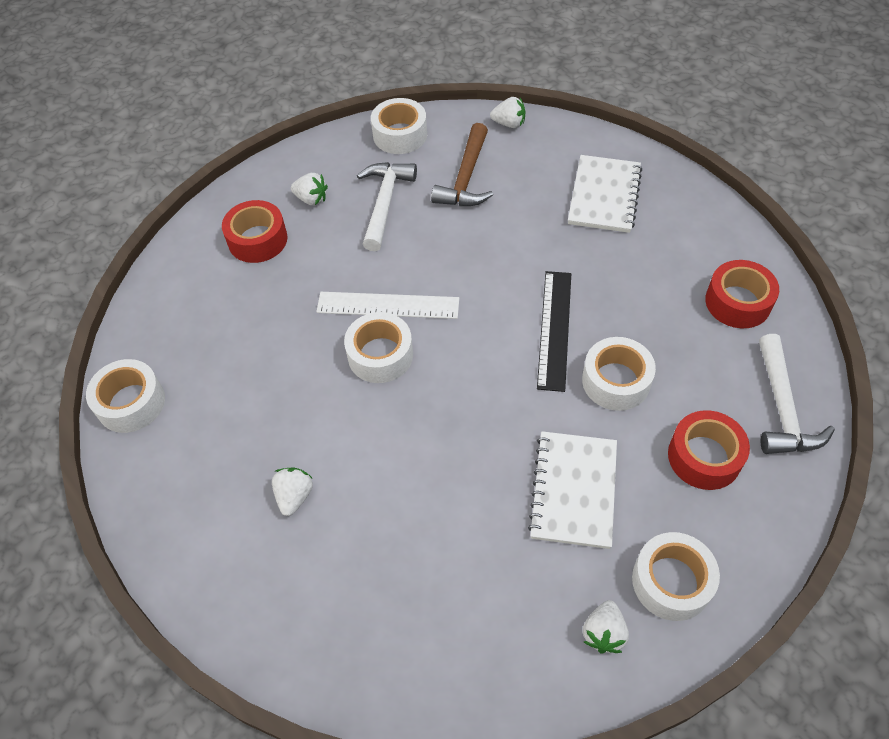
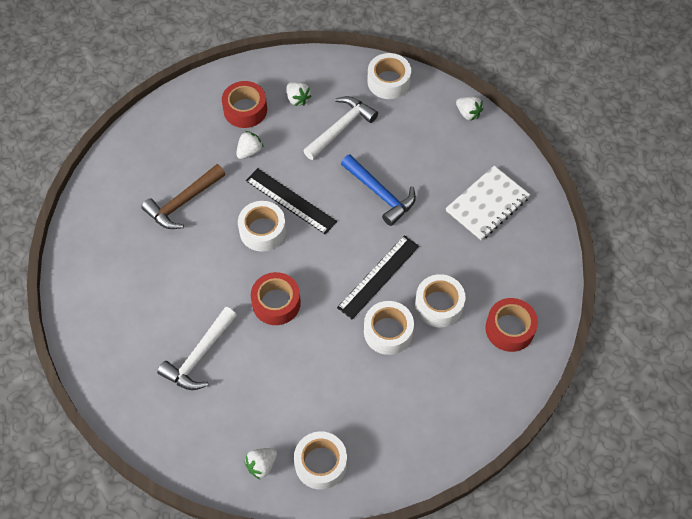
camera: 30 degrees right, 5 degrees up
white tape [86,359,165,433] -> white tape moved to [415,274,466,327]
white strawberry [272,468,313,516] -> white strawberry moved to [236,131,264,159]
white ruler [316,292,459,319] -> black ruler [246,168,337,235]
brown hammer [431,123,493,206] -> brown hammer moved to [141,164,225,229]
white notebook [528,431,617,549] -> none
red tape [668,410,750,490] -> red tape moved to [251,272,301,325]
white hammer [759,334,835,454] -> white hammer moved to [157,307,237,390]
none -> blue hammer [341,154,416,226]

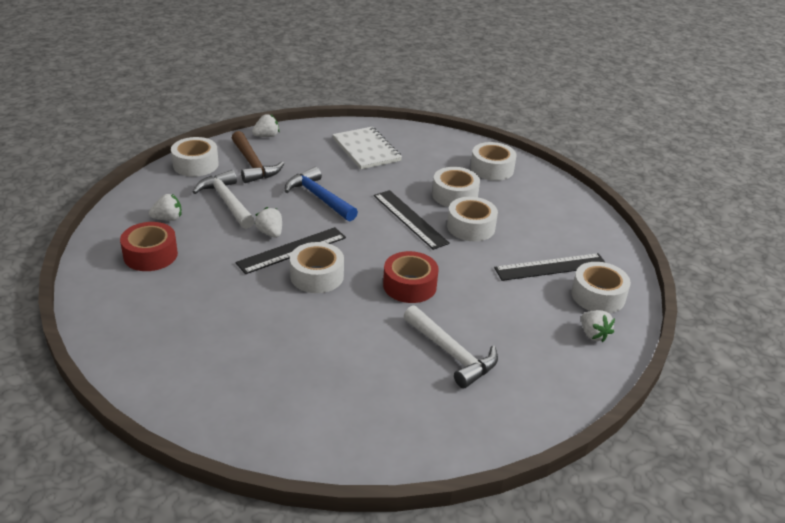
camera: 75 degrees left, 25 degrees down
brown hammer [141,164,225,229] -> brown hammer moved to [232,131,284,183]
white strawberry [236,131,264,159] -> white strawberry moved to [255,207,282,238]
blue hammer [341,154,416,226] -> blue hammer turned 105 degrees counterclockwise [285,167,358,221]
red tape [485,298,538,352] -> white tape [471,142,516,181]
none -> black ruler [494,253,606,281]

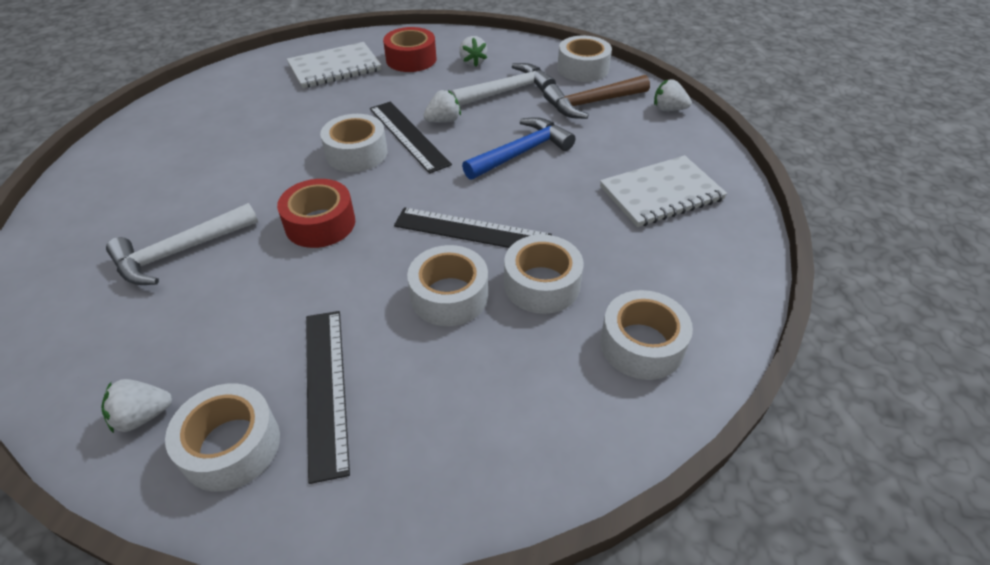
camera: 95 degrees right, 10 degrees up
white strawberry [252,114,279,137] -> white strawberry turned 135 degrees clockwise [654,79,692,111]
black ruler [374,190,450,250] -> black ruler turned 45 degrees clockwise [394,207,552,248]
none -> white notebook [287,42,381,88]

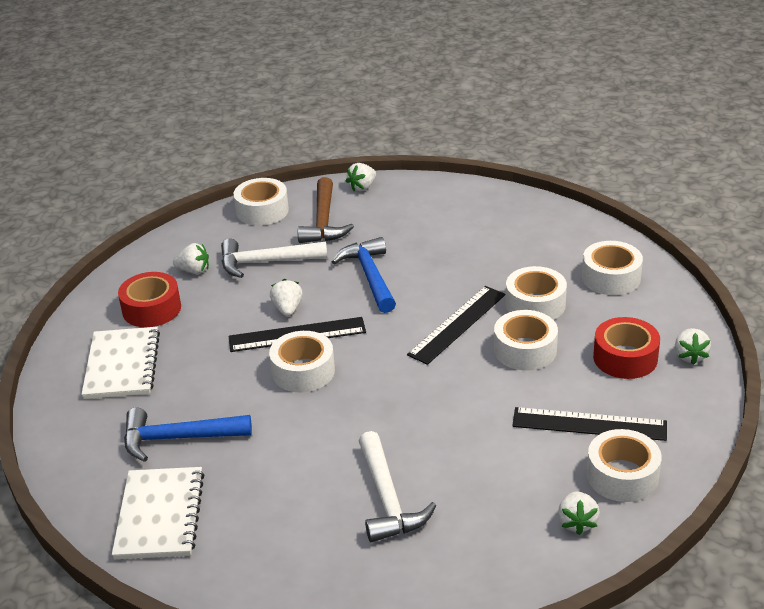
camera: 65 degrees left, 10 degrees down
red tape [277,179,355,248] -> red tape moved to [593,317,660,379]
white hammer [450,63,556,106] -> white hammer turned 90 degrees counterclockwise [221,238,327,278]
white notebook [600,155,727,227] -> white notebook moved to [112,467,204,559]
none -> blue hammer [124,407,252,462]
none -> white strawberry [675,328,711,365]

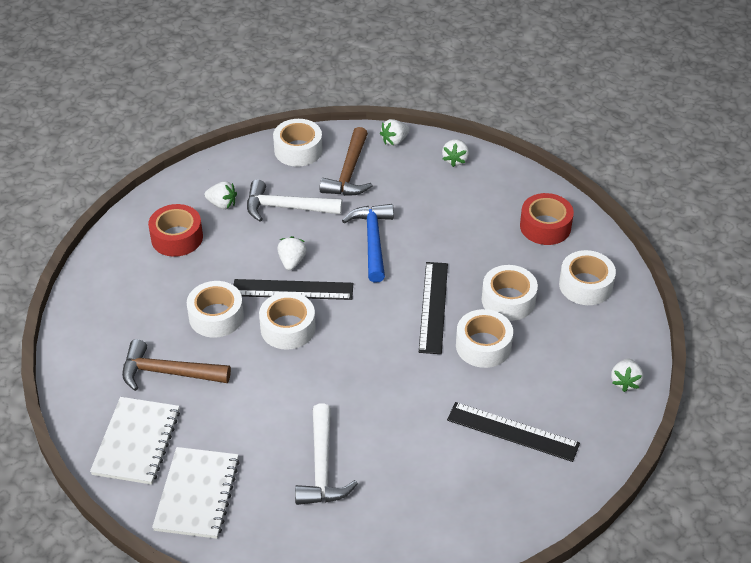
camera: 10 degrees right, 10 degrees up
white notebook [81,327,160,399] -> white notebook moved to [152,447,240,539]
blue hammer [124,407,252,462] -> brown hammer [122,339,231,391]
black ruler [407,286,505,365] -> black ruler turned 45 degrees counterclockwise [419,262,448,354]
white strawberry [558,491,600,535] -> white strawberry moved to [442,139,469,167]
white tape [587,429,662,502] -> white tape moved to [187,281,244,338]
red tape [593,317,660,379] -> red tape moved to [520,193,574,245]

